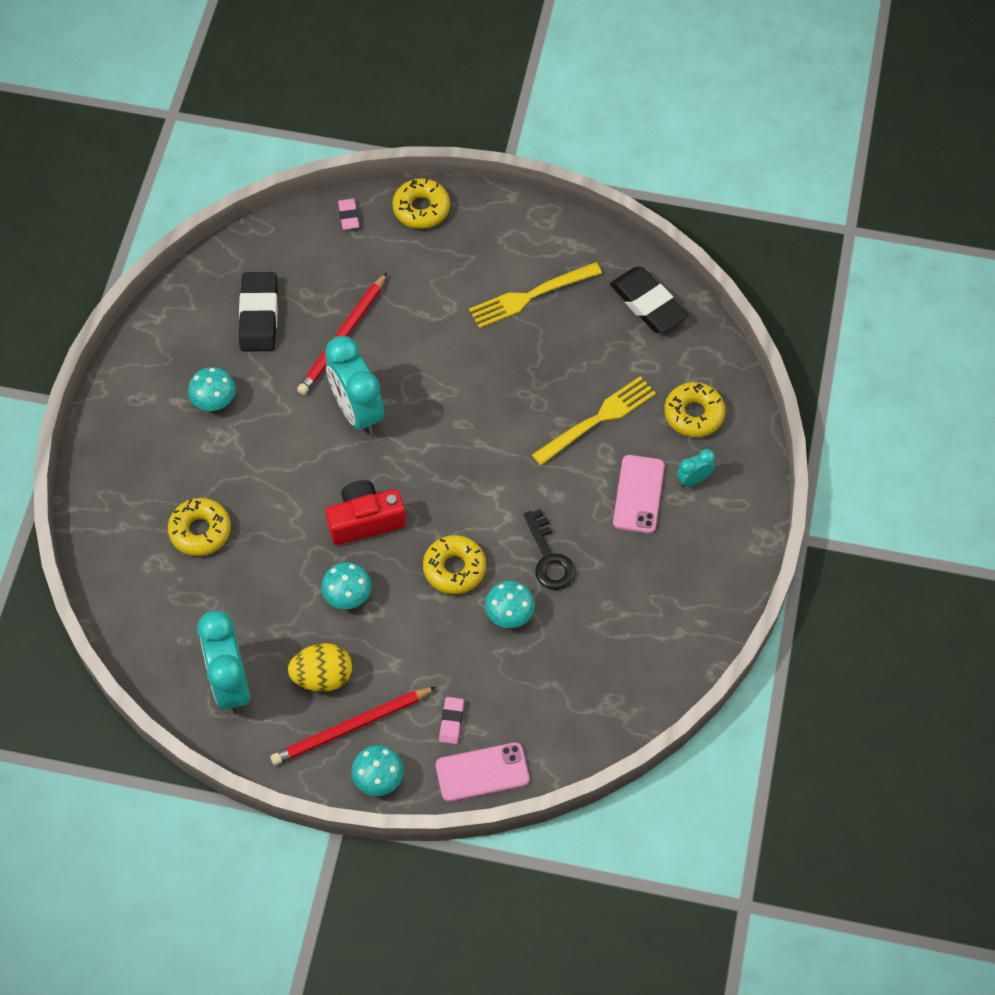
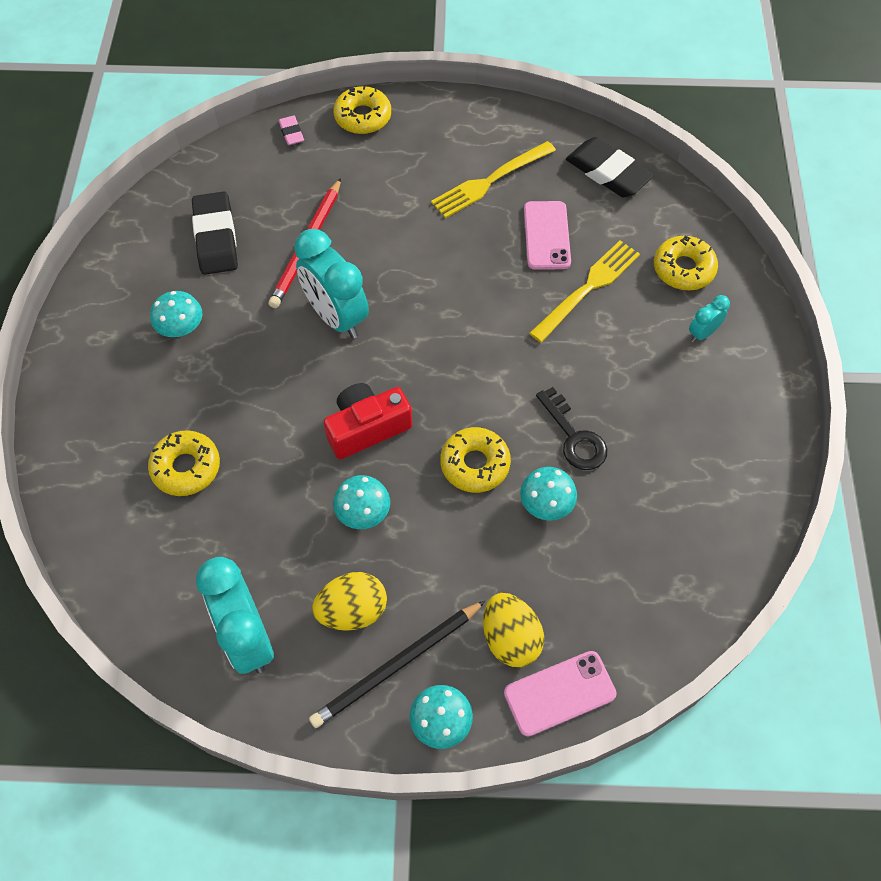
camera: 10 degrees left, 0 degrees up
red pencil [271,687,436,765] -> black pencil [309,601,485,728]
pink eraser [439,697,464,744] -> yellow egg [483,593,544,667]
pink phone [613,455,665,533] -> pink phone moved to [524,201,571,270]

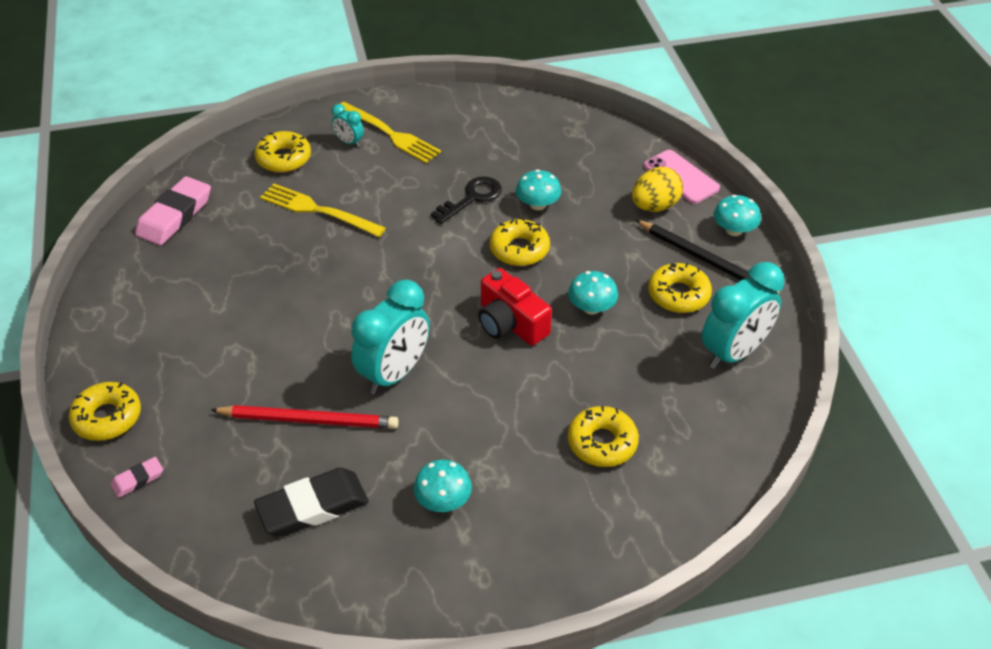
camera: 105 degrees left, 15 degrees down
yellow egg [312,572,387,631] -> yellow donut [648,263,712,313]
yellow fork [431,141,556,218] -> yellow fork moved to [340,102,441,163]
pink phone [524,201,571,270] -> none
black eraser [566,137,654,197] -> pink eraser [135,176,211,246]

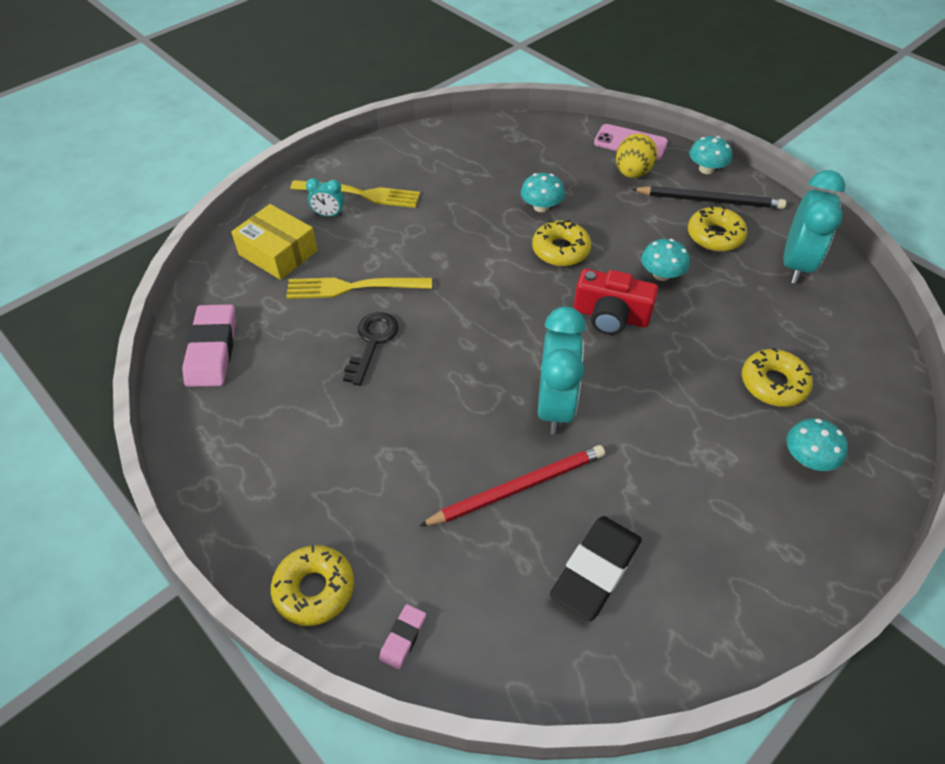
camera: 30 degrees left, 5 degrees up
yellow donut [255,131,311,173] -> yellow box [231,204,318,280]
turquoise mushroom [414,460,472,512] -> turquoise mushroom moved to [787,418,848,471]
black key [431,176,502,224] -> black key moved to [343,312,399,386]

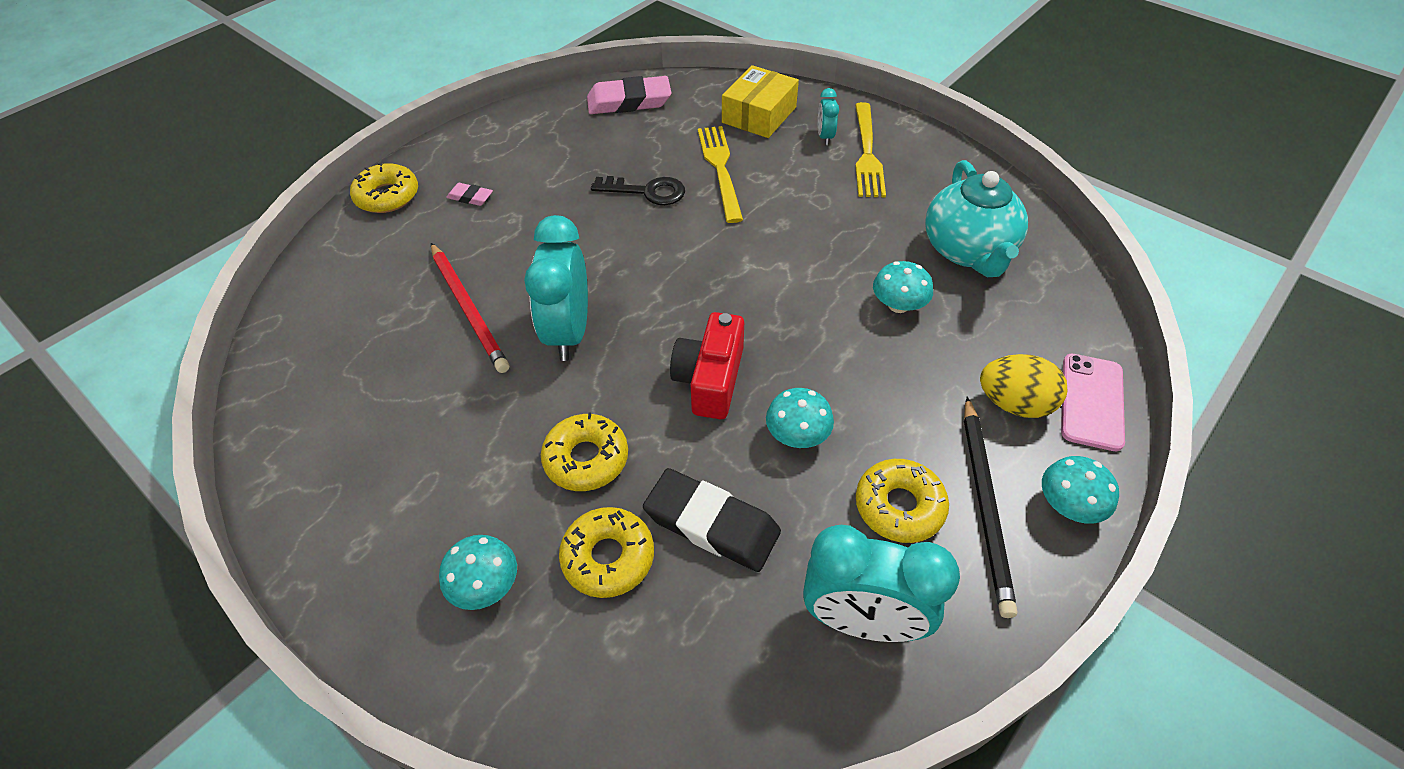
camera: 85 degrees right, 0 degrees up
pink eraser [379,604,426,670] -> pink eraser moved to [446,183,493,206]
yellow donut [532,220,591,266] -> yellow donut moved to [541,413,628,491]
turquoise clock [538,306,586,434] -> turquoise clock turned 90 degrees clockwise [524,215,588,361]
black eraser [550,516,642,621] -> black eraser moved to [643,468,781,572]
none -> turquoise teapot [925,160,1028,277]

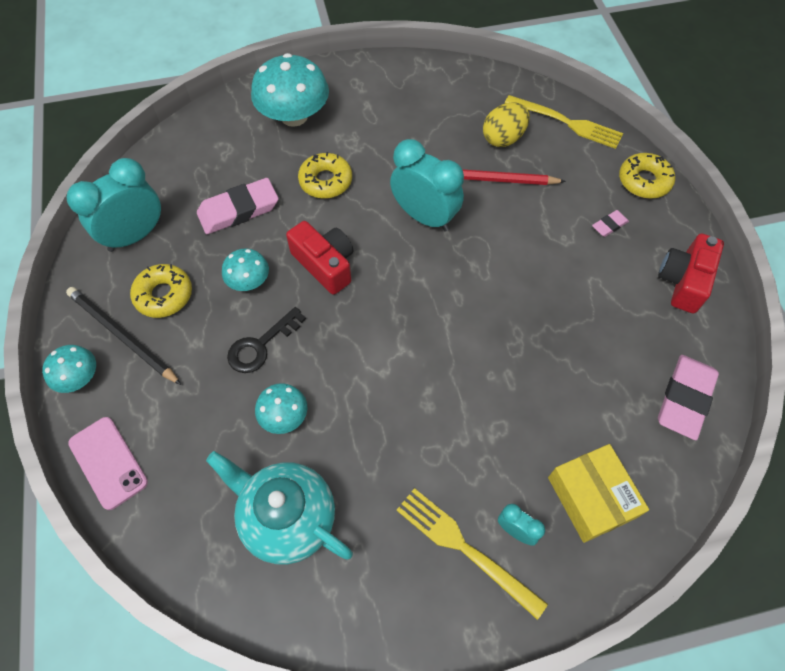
camera: 125 degrees right, 10 degrees up
turquoise mushroom [439,535,517,610] -> turquoise mushroom [251,53,329,127], size x1.89
yellow donut [559,507,654,598] -> none
black key [591,176,685,205] -> black key moved to [227,307,306,373]
black eraser [643,468,781,572] -> pink eraser [197,178,279,234]
yellow fork [698,126,743,223] -> yellow fork moved to [505,95,623,149]
yellow egg [980,354,1067,418] -> yellow egg moved to [483,103,530,147]
none -> red camera [658,233,724,313]

